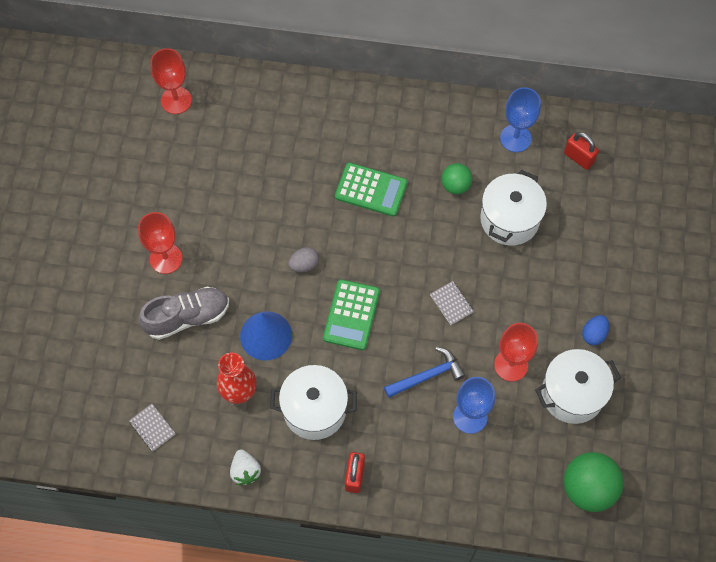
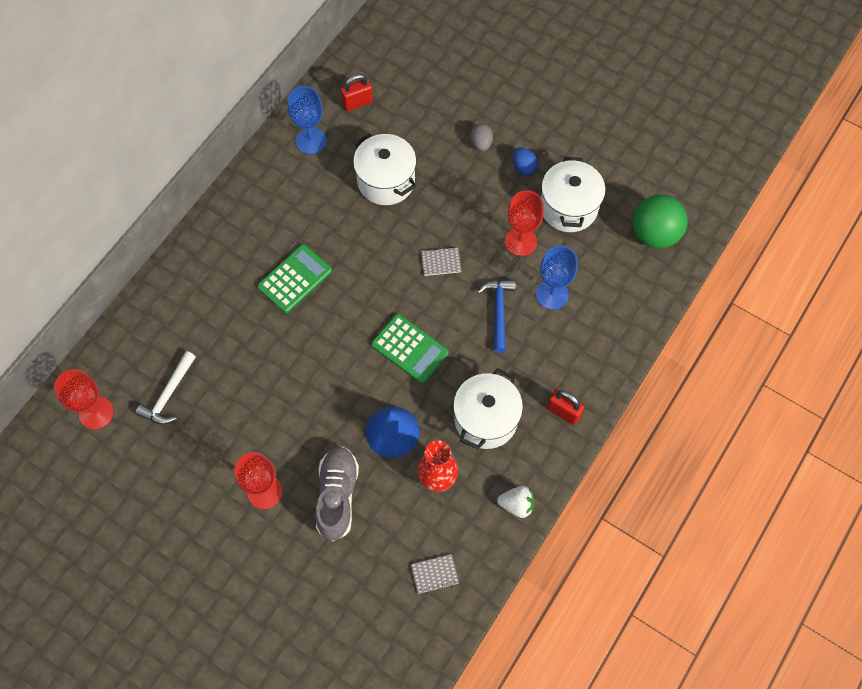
camera: 65 degrees left, 0 degrees up
grey egg [288,247,319,272] -> grey egg moved to [471,124,493,151]
green ball [441,163,472,194] -> none
none -> white hammer [135,351,196,424]

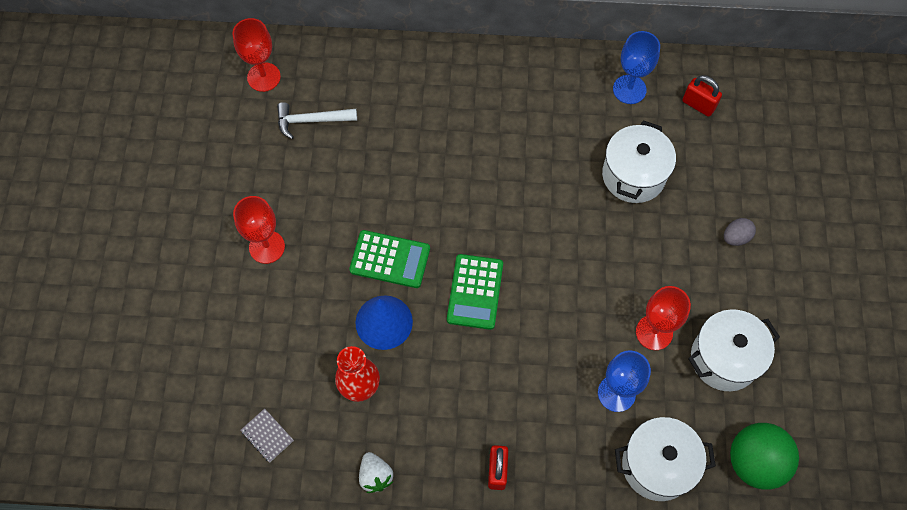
camera: 60 degrees right, 0 degrees up
green calculator [257,244,332,313] -> green calculator moved to [349,230,430,288]
grey shoe [315,447,359,542] -> none
grey notebook [421,247,462,276] -> none
white pot [453,368,523,450] -> white pot moved to [615,417,716,501]
blue hammer [477,280,516,353] -> none
blue egg [513,147,538,175] -> none

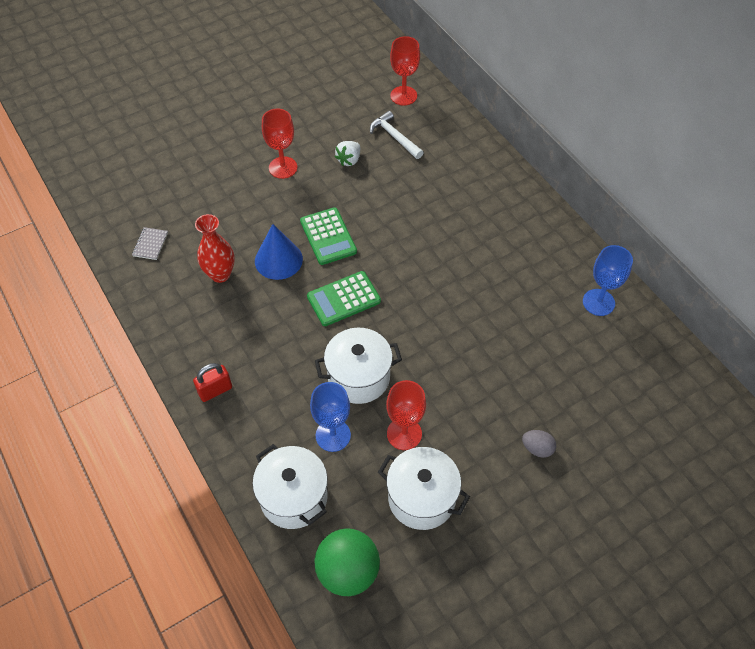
camera: 55 degrees right, 10 degrees down
white strawberry [359,452,393,493] -> white strawberry moved to [335,141,360,166]
white pot [602,120,676,203] -> white pot moved to [315,328,402,404]
red padlock [682,75,722,117] -> none

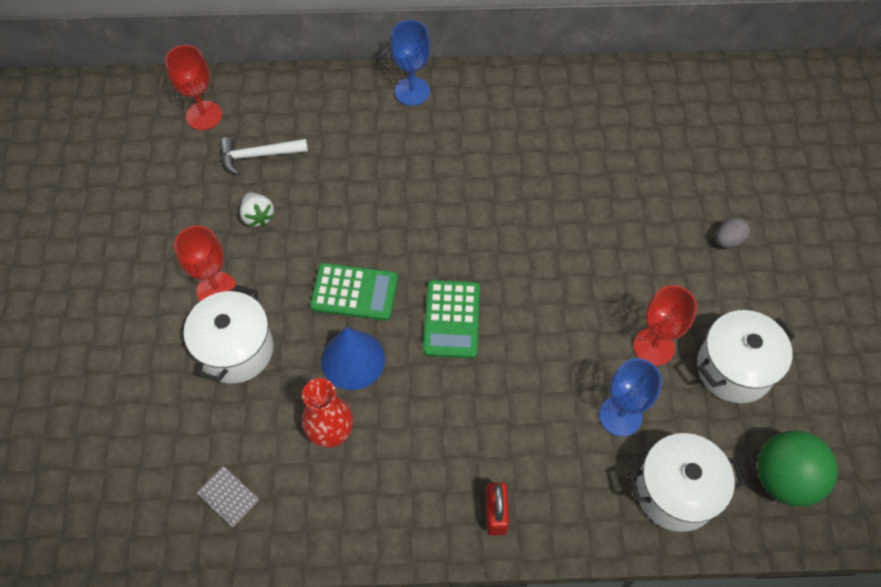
camera: 60 degrees left, 5 degrees up
white pot [315,328,402,404] -> white pot moved to [184,285,274,383]
blue goblet [583,245,633,316] -> blue goblet moved to [390,20,430,106]

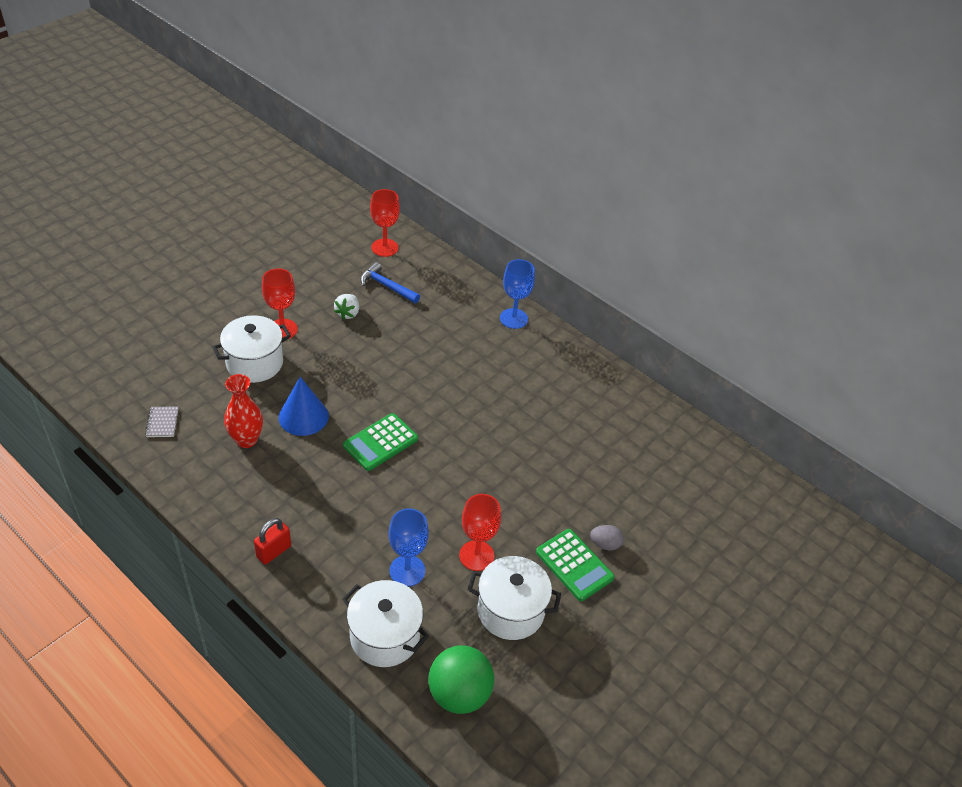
camera: 40 degrees right, 15 degrees down
white hammer [220,138,308,175] -> blue hammer [360,262,420,303]
green calculator [310,263,398,321] -> green calculator moved to [536,529,615,601]

